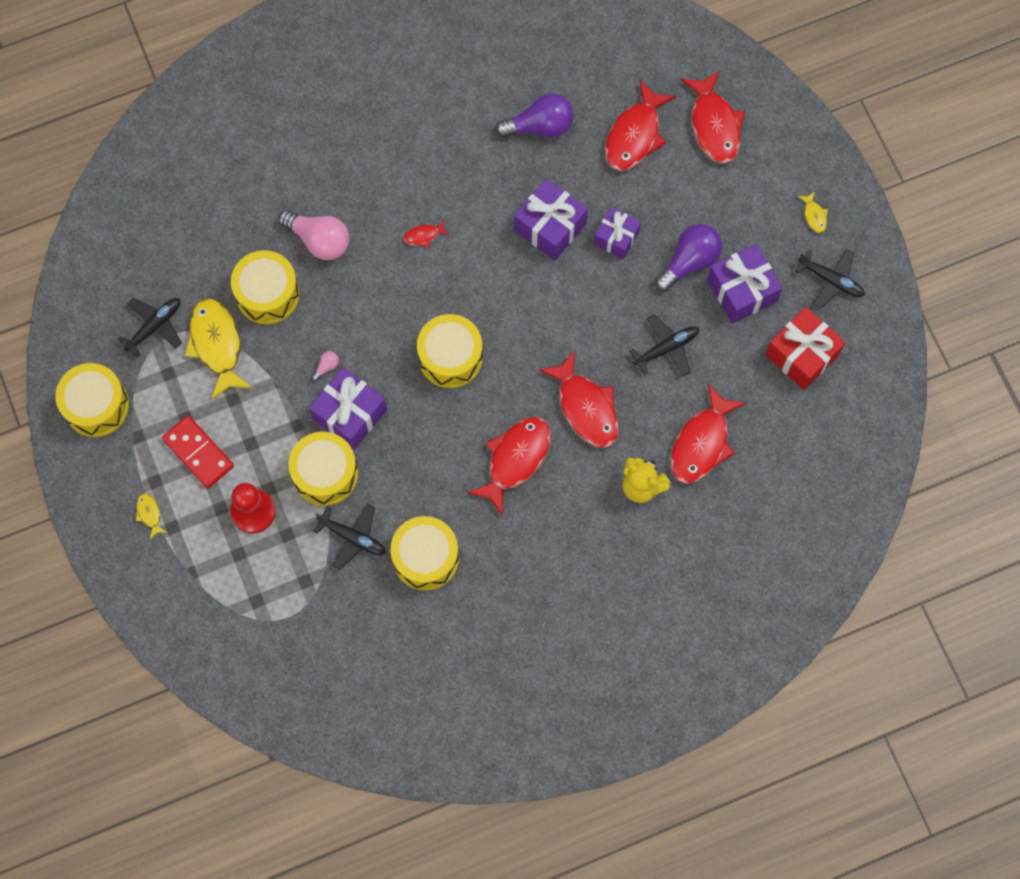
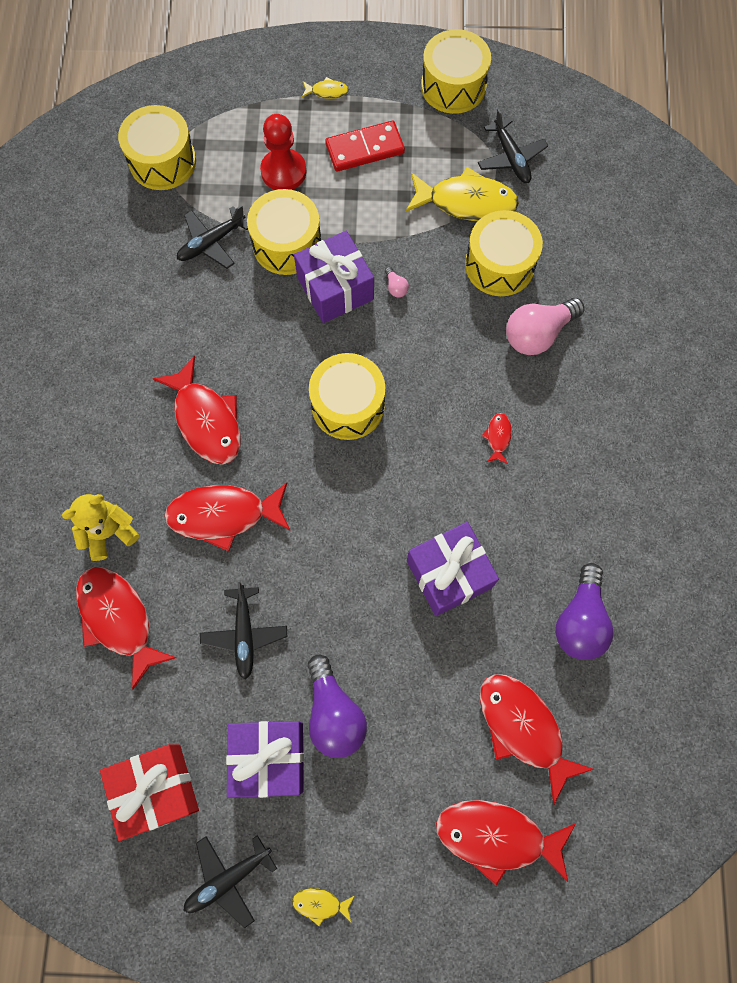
camera: 115 degrees right, 0 degrees up
yellow drum [390,516,459,591] -> yellow drum moved to [118,105,196,190]
purple gift [594,207,641,259] -> none

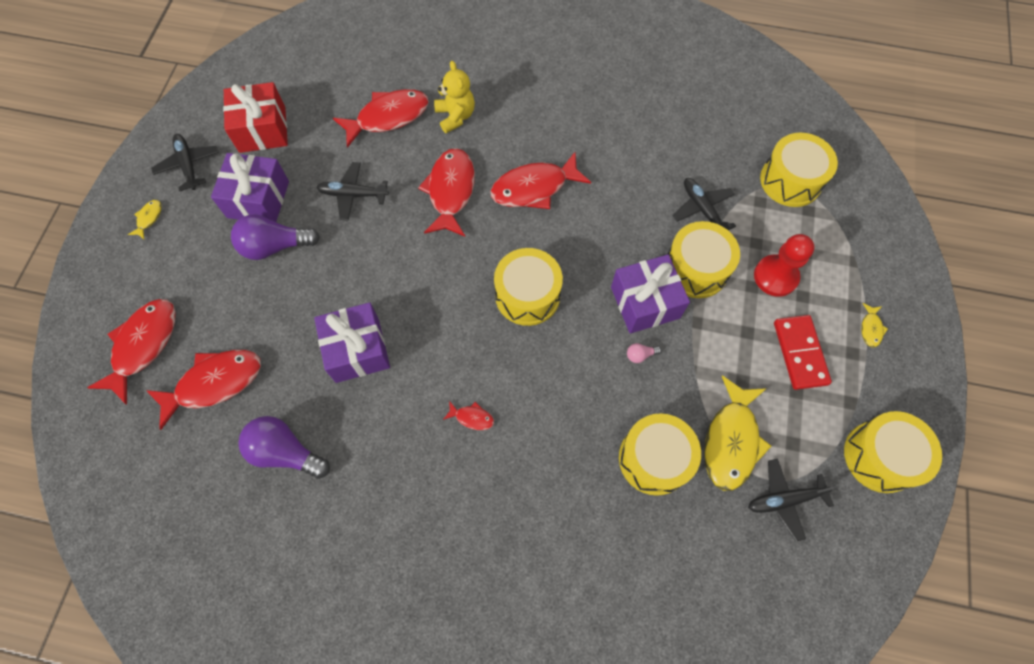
camera: 100 degrees right, 5 degrees down
pink light bulb [506,298,585,355] -> none

